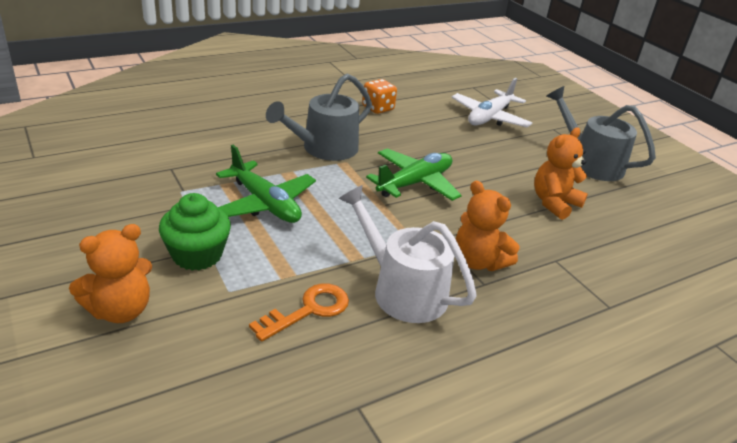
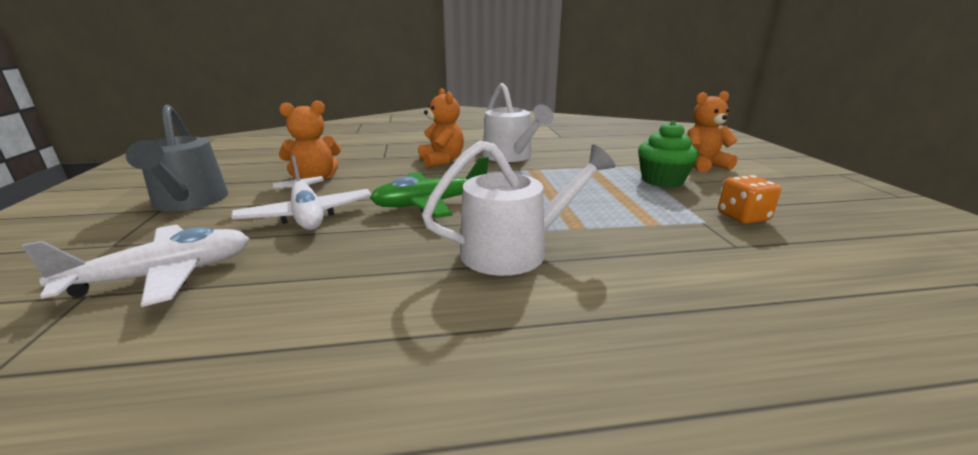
camera: 155 degrees left, 10 degrees down
green plane [216,145,316,223] -> none
orange key [249,283,349,342] -> none
grey watering can [266,73,372,161] -> white watering can [422,141,616,276]
orange dice [362,79,397,114] -> orange dice moved to [718,175,781,224]
none -> white plane [231,155,372,230]

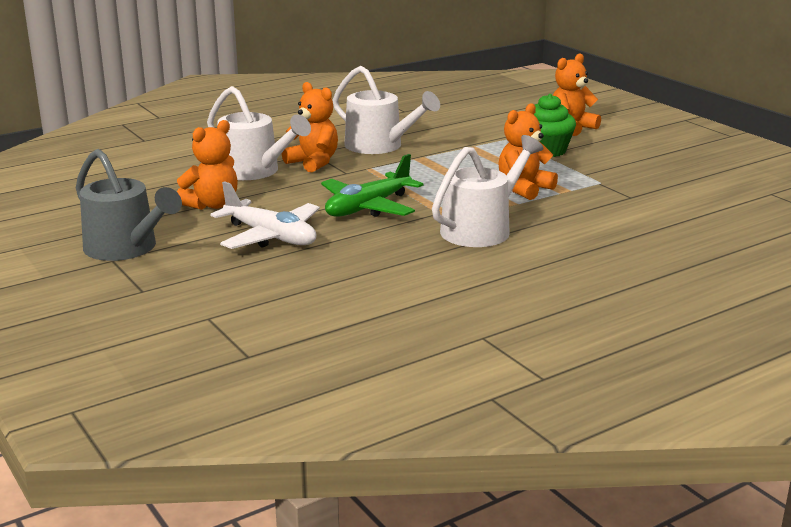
camera: 25 degrees left, 0 degrees up
white plane [22,225,250,307] -> none
orange dice [718,175,781,224] -> none
none -> white watering can [207,86,311,180]
none -> orange teddy bear [498,103,558,200]

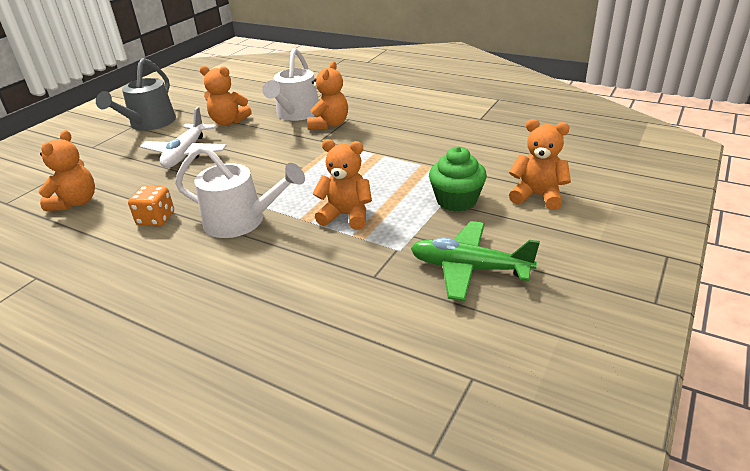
camera: 65 degrees right, 10 degrees up
green plane [321,154,423,217] -> green plane moved to [411,221,540,301]
white watering can [332,66,440,154] -> none
none -> orange teddy bear [38,130,95,211]
none -> orange dice [128,186,174,226]

